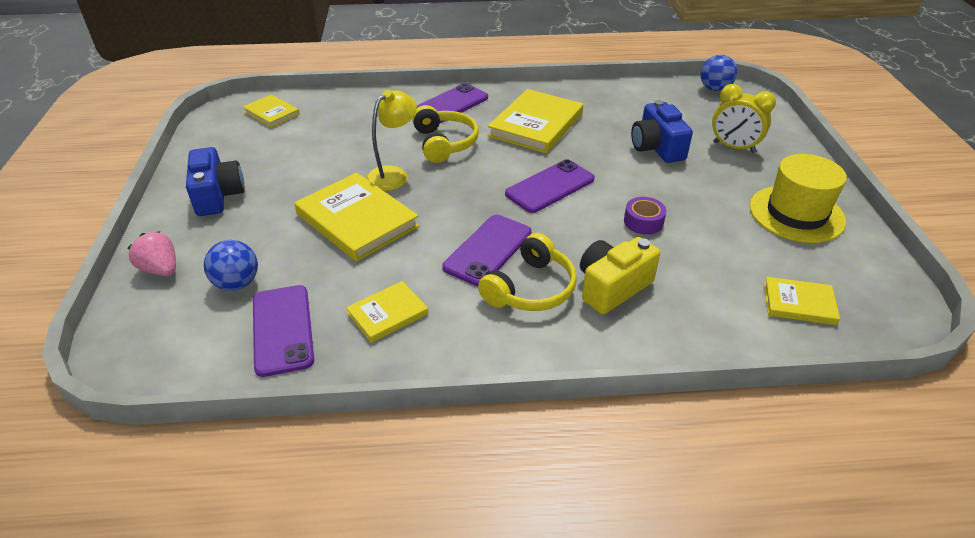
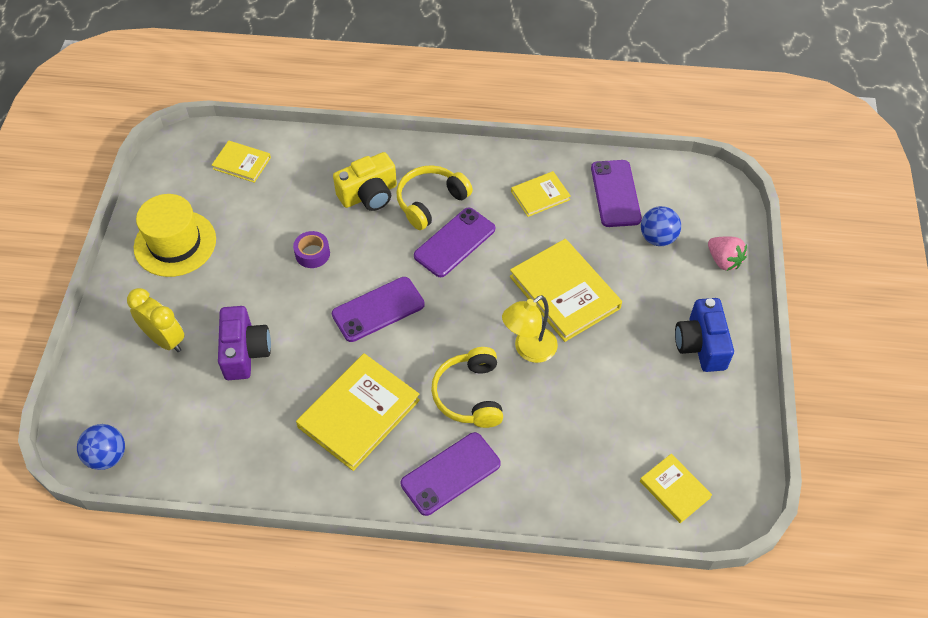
camera: 170 degrees left, 15 degrees up
blue camera [631,100,693,163] -> purple camera [218,306,271,380]

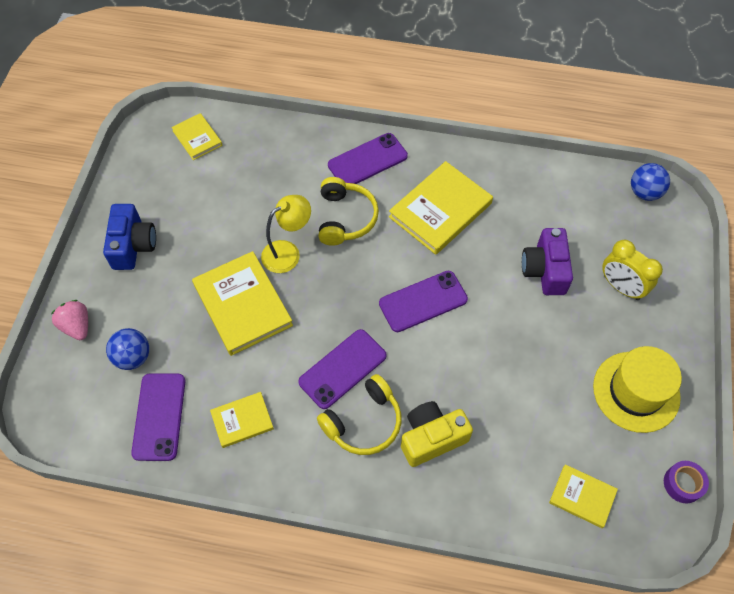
camera: 175 degrees left, 5 degrees up
purple tape [293,231,330,268] -> purple tape moved to [664,461,709,503]

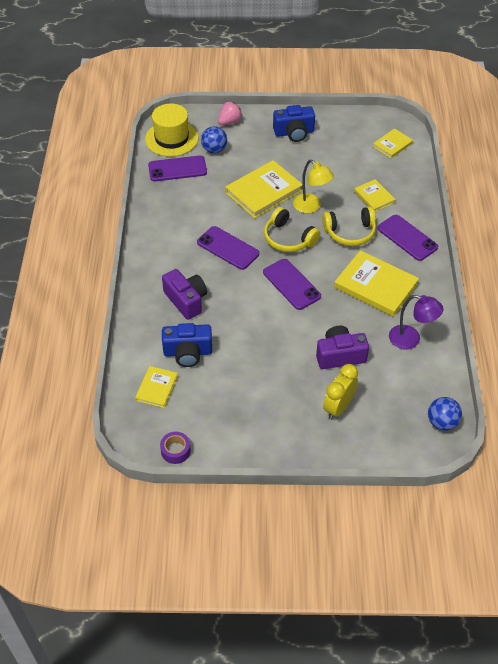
camera: 80 degrees right, 10 degrees down
yellow book [210,392,274,448] -> yellow book moved to [354,179,396,212]
yellow headphones [317,374,402,455] -> yellow headphones moved to [264,207,320,252]
yellow camera [401,401,473,467] -> purple camera [162,269,207,320]
yellow hat [593,346,682,433] -> yellow hat moved to [145,103,199,157]
none -> blue camera [162,323,212,367]
none -> purple lamp [389,295,444,349]

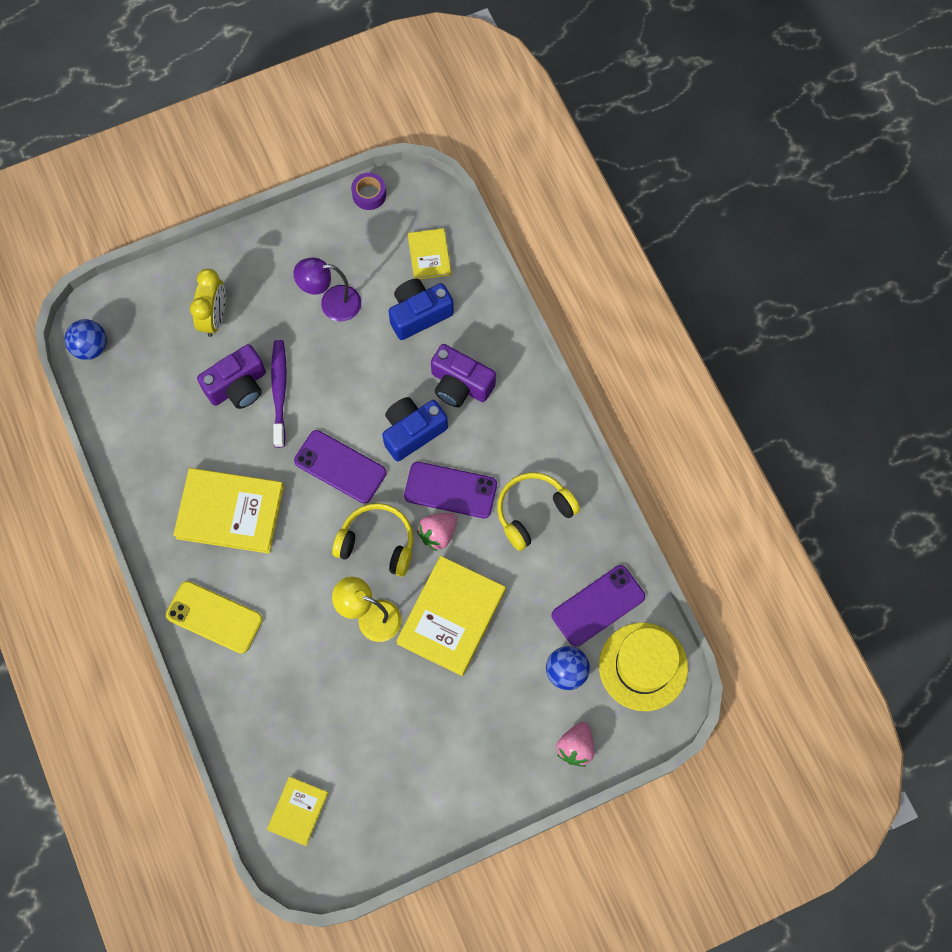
camera: 155 degrees right, 20 degrees up
blue camera [273,105,315,142] -> blue camera moved to [382,397,448,461]
yellow headphones [322,207,376,246] -> yellow headphones moved to [497,472,580,551]
yellow book [354,179,396,212] -> none
purple phone [377,215,438,261] -> yellow phone [166,581,263,654]
purple lamp [389,295,444,349] -> purple lamp moved to [293,257,361,322]
none -> purple toothbrush [271,340,287,448]
none -> pink strawberry [417,513,457,551]

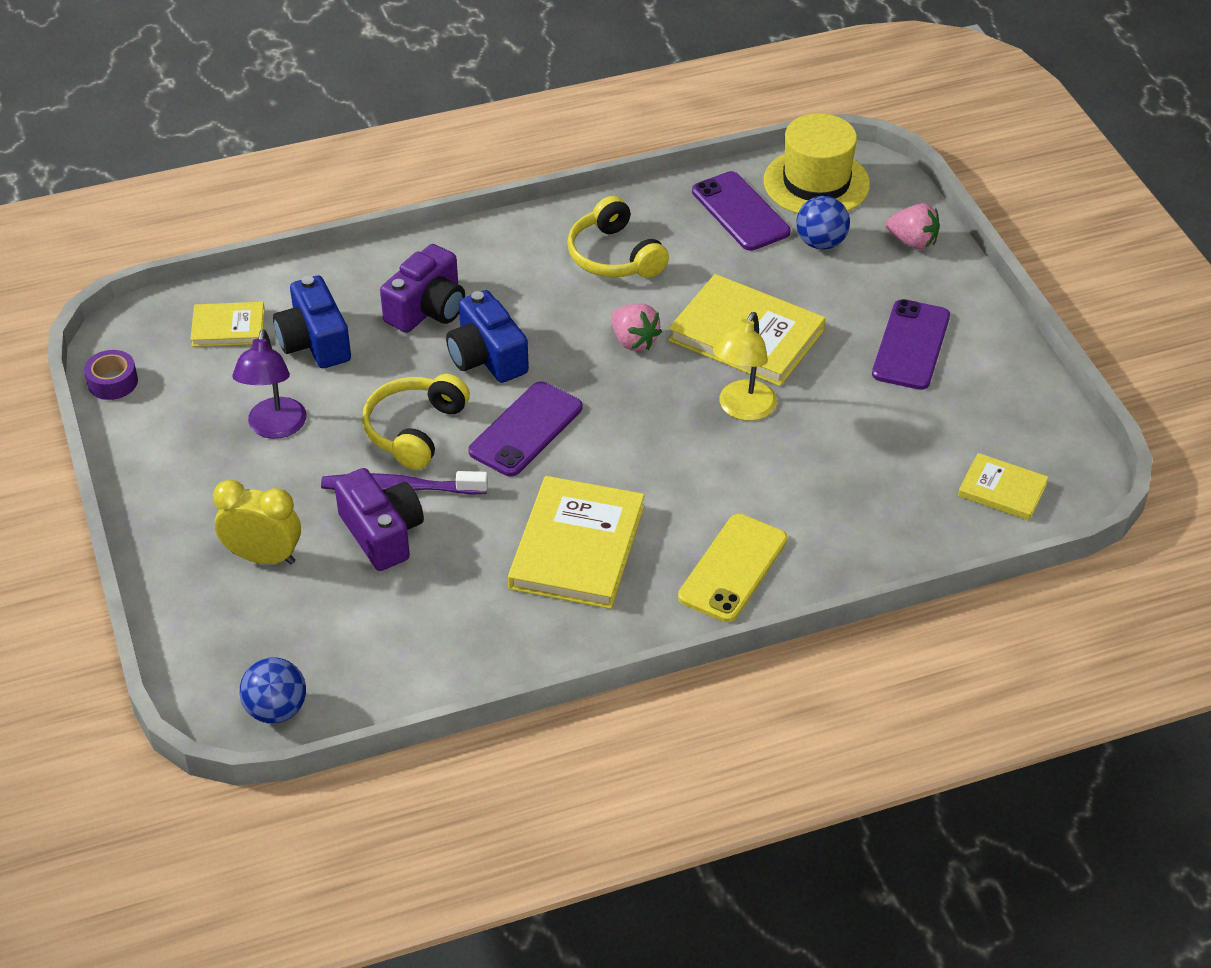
camera: 85 degrees left, 25 degrees down
yellow headphones [332,503,414,577] -> yellow headphones moved to [362,374,470,470]
purple phone [404,462,497,518] -> purple phone moved to [872,299,950,390]

